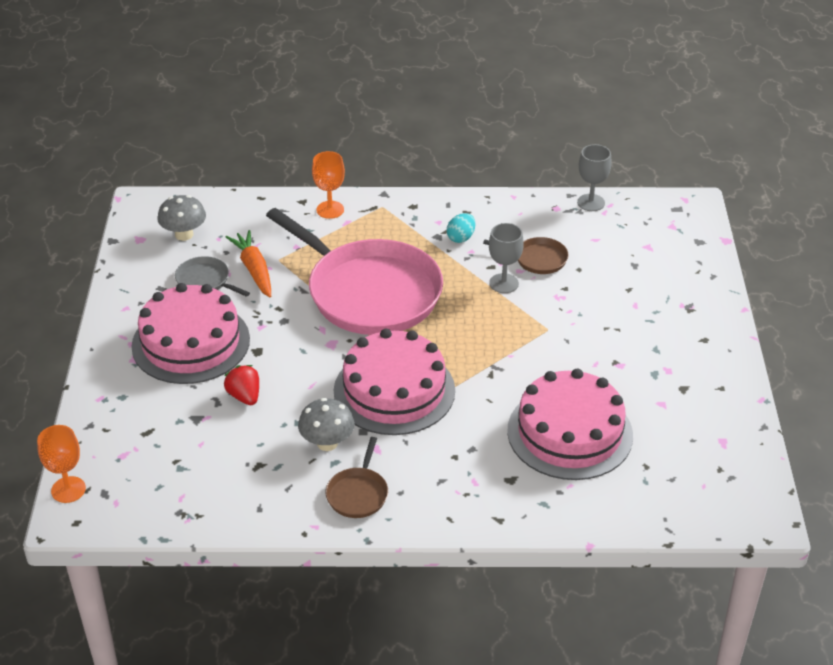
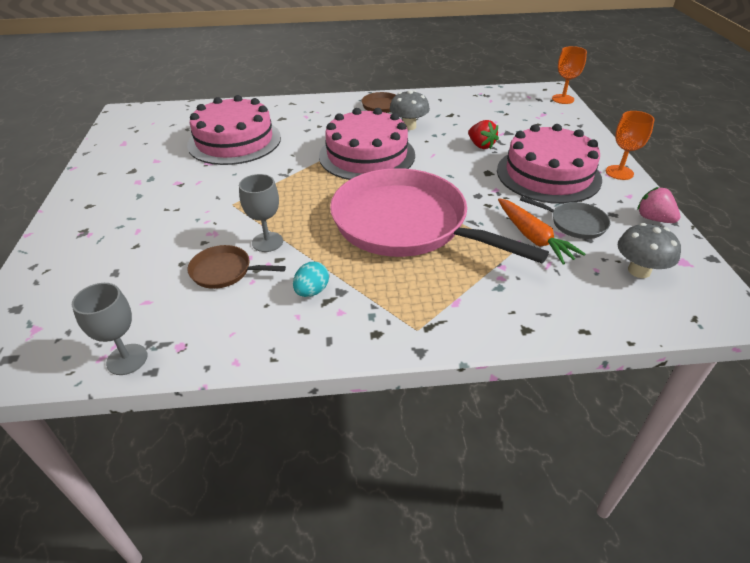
camera: 175 degrees right, 0 degrees up
orange goblet [312,151,345,219] -> orange goblet moved to [606,111,654,180]
none -> pink strawberry [637,187,680,223]

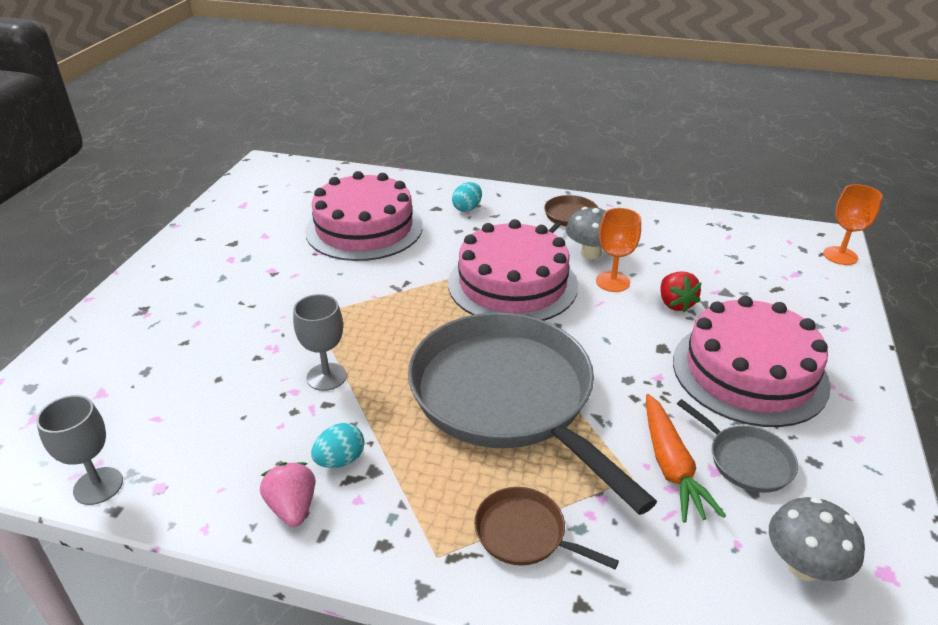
camera: 20 degrees right, 5 degrees down
brown pan [188,245,286,289] -> brown pan moved to [474,487,619,569]
pink pan [330,168,549,263] -> grey pan [408,313,657,515]
orange goblet [606,111,654,180] -> orange goblet moved to [596,208,641,292]
pink strawberry [637,187,680,223] -> pink strawberry moved to [260,462,315,527]
none -> turquoise egg [452,182,482,212]

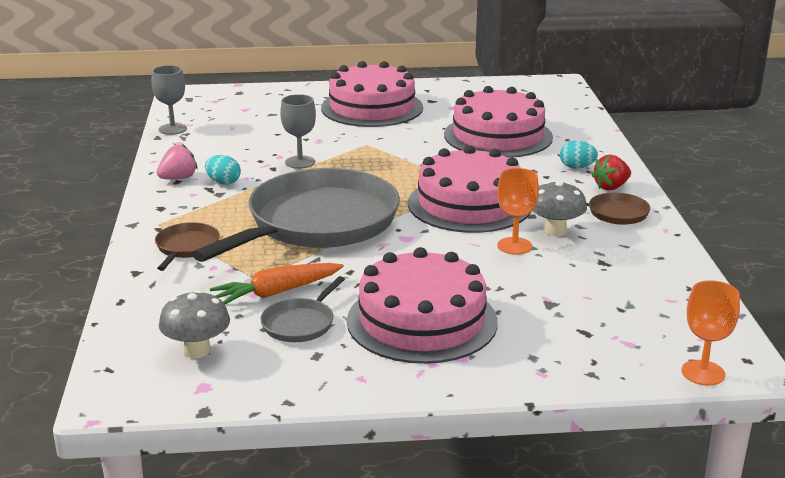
camera: 70 degrees right, 10 degrees down
red strawberry [660,272,702,312] -> red strawberry moved to [591,155,631,190]
none -> pink cake [321,61,423,127]

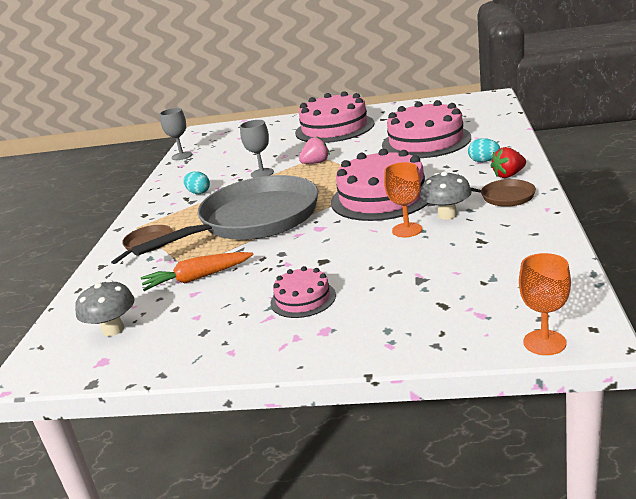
camera: 15 degrees right, 0 degrees up
pink strawberry [156,144,198,179] -> pink strawberry moved to [299,136,330,164]
grey pan [261,276,345,342] -> none
pink cake [347,247,498,364] -> pink cake [270,266,336,318], size x0.51

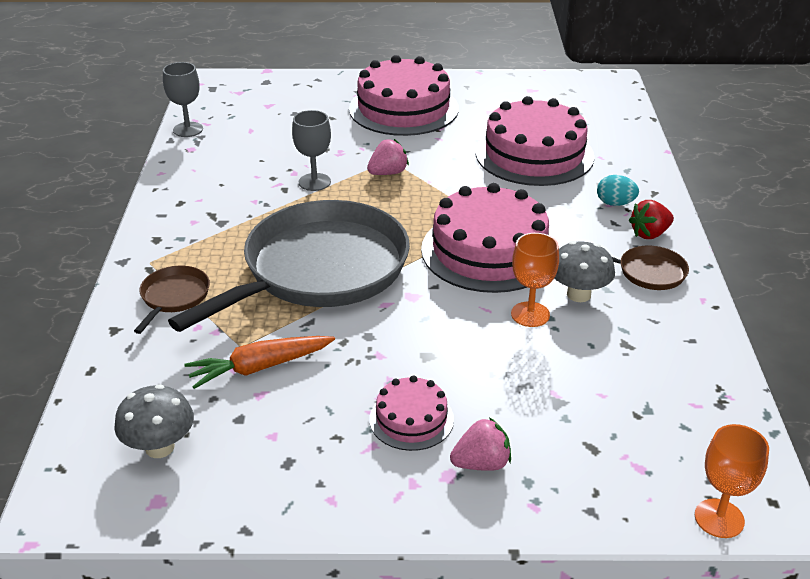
camera: 10 degrees left, 10 degrees up
turquoise egg [183,171,210,194] -> none
none -> pink strawberry [450,417,511,471]

